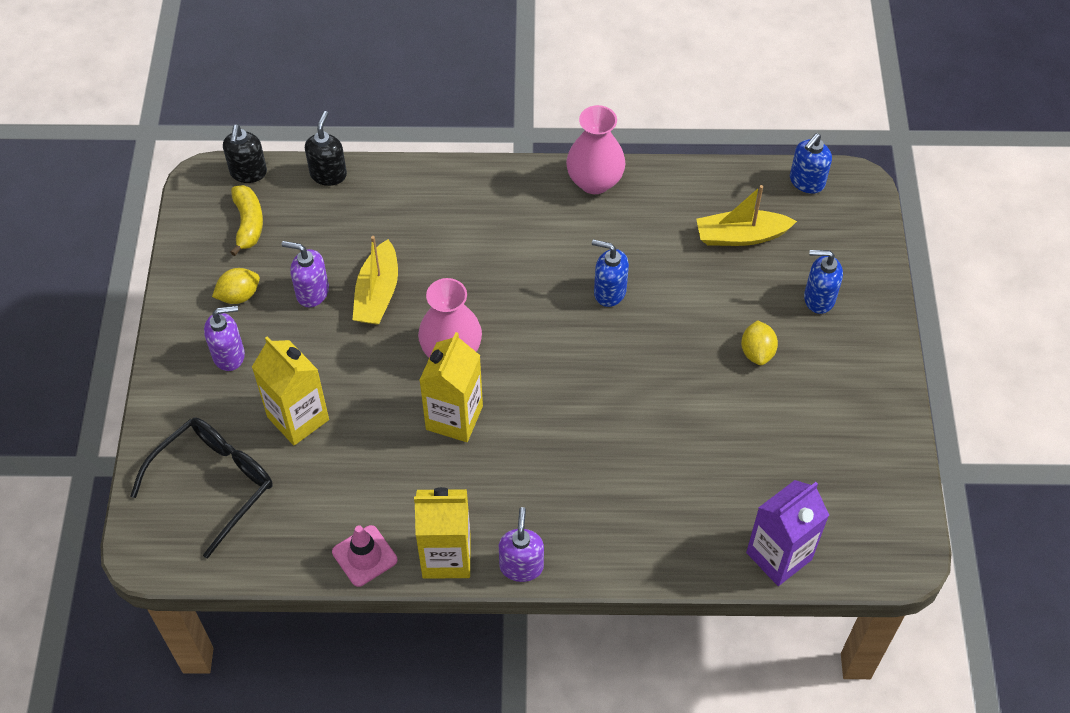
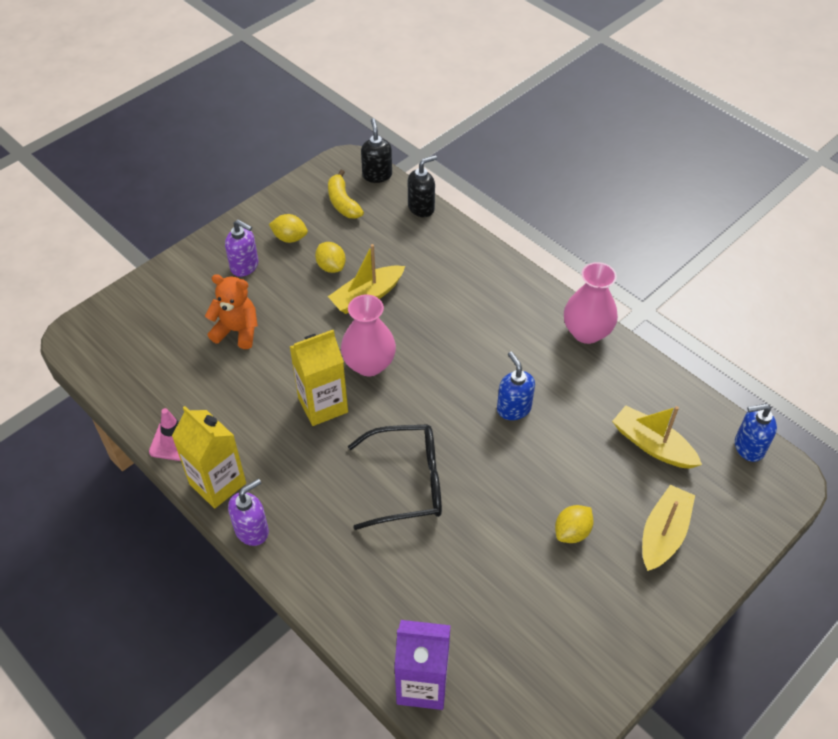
camera: 45 degrees right, 5 degrees down
black glasses [130,417,273,559] -> black glasses moved to [348,424,442,530]
black soap dispenser [223,124,267,183] -> black soap dispenser turned 120 degrees clockwise [361,118,392,183]
yellow banana [230,185,263,256] -> yellow banana turned 120 degrees clockwise [328,170,364,219]
yellow carton [252,336,329,445] -> orange teddy bear [205,274,258,349]
purple soap dispenser [281,241,329,307] -> yellow lemon [315,242,346,273]
blue soap dispenser [804,250,843,314] -> yellow boat [642,485,695,571]

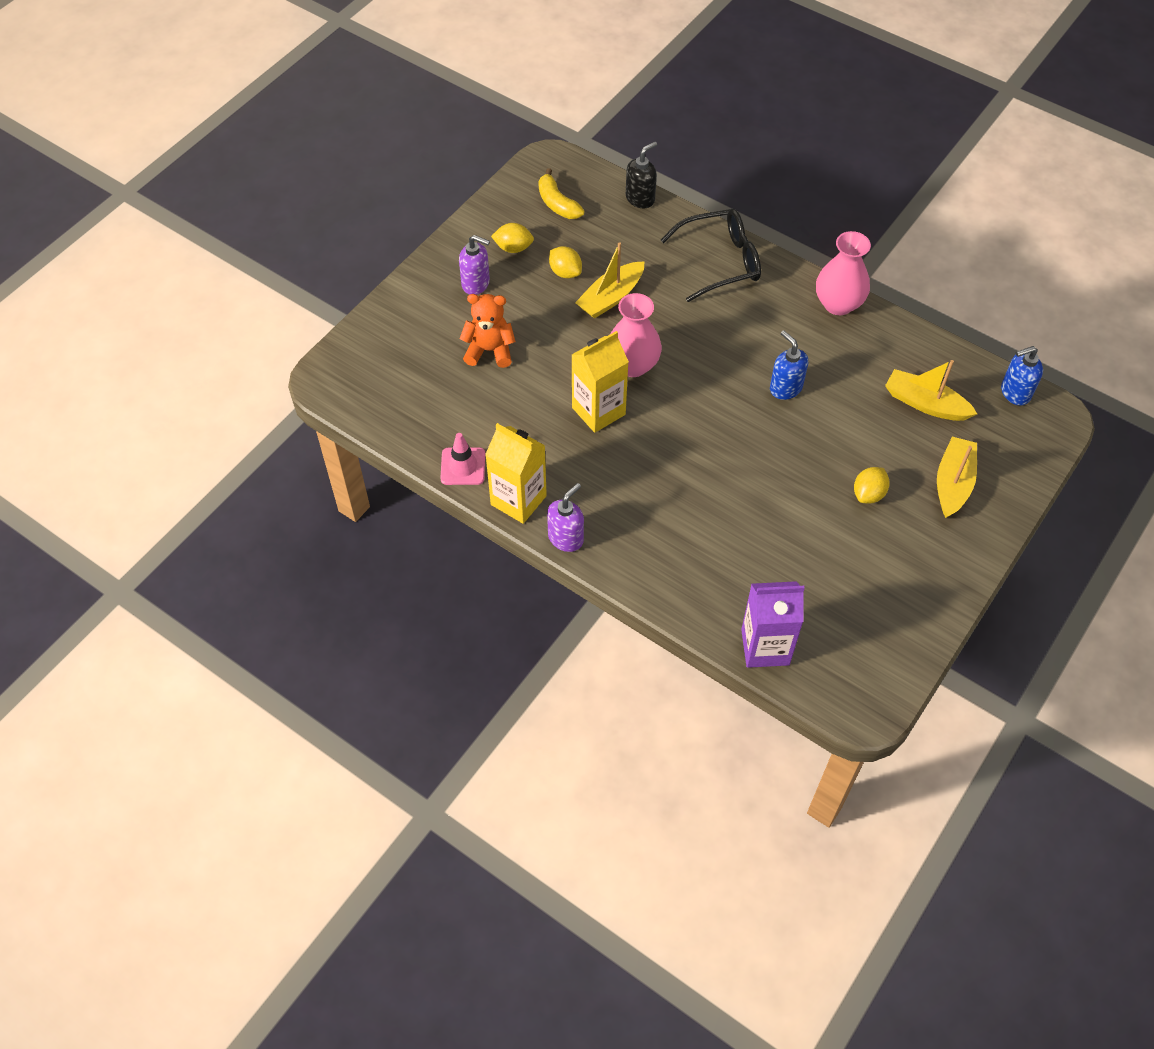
camera: 10 degrees left, 5 degrees up
black glasses [348,424,442,530] -> black glasses moved to [661,209,761,302]
black soap dispenser [361,118,392,183] -> none

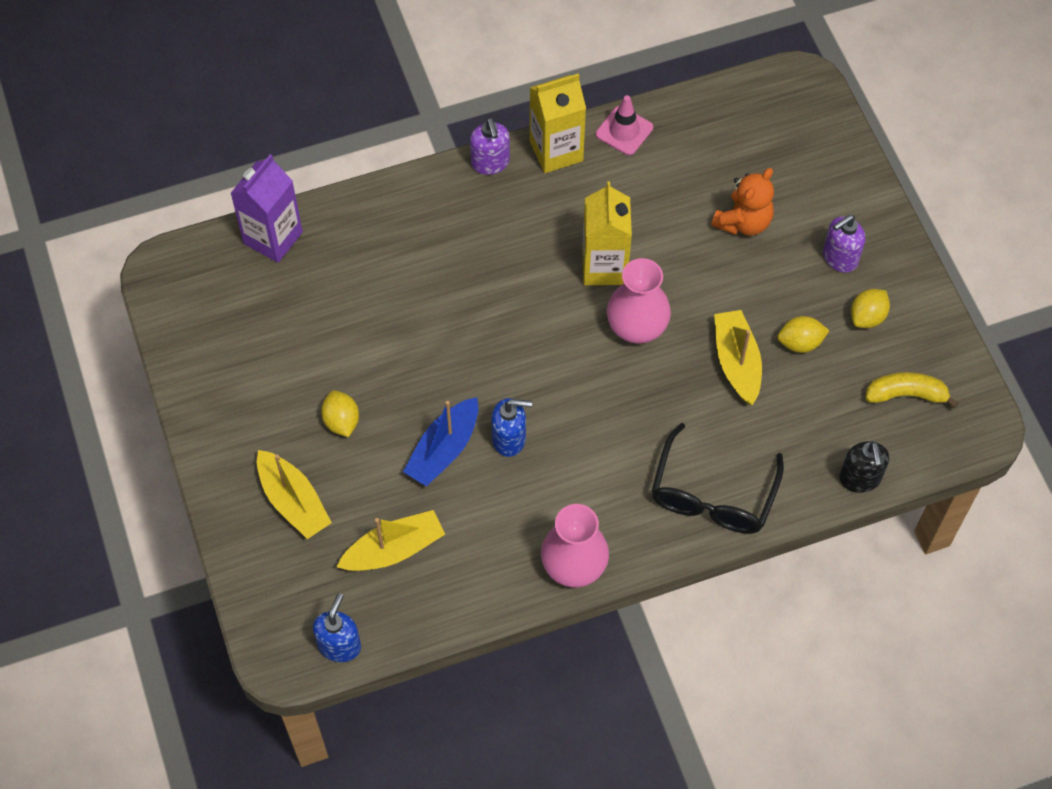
camera: 125 degrees right, 5 degrees up
none -> blue boat [403,397,478,487]

